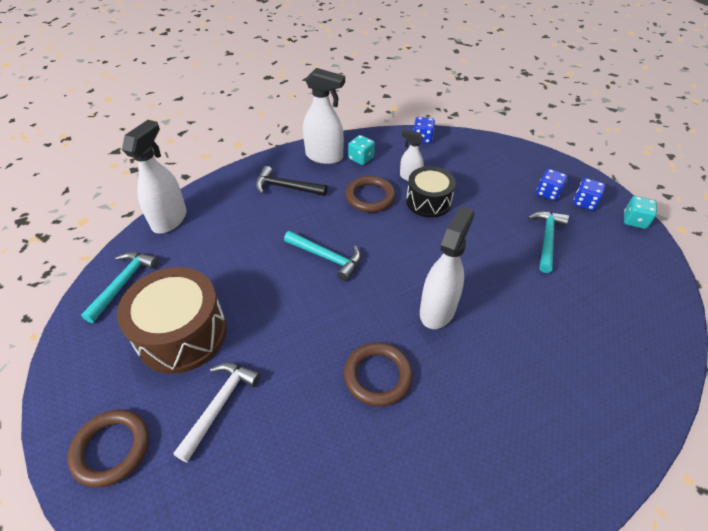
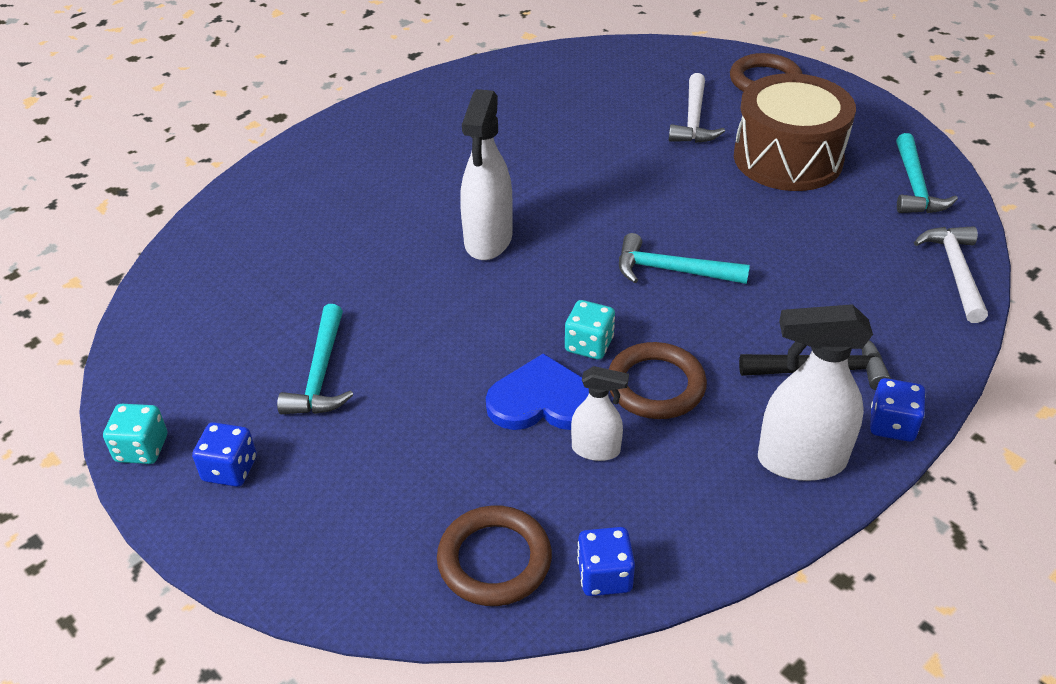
camera: 165 degrees right, 5 degrees down
white spray bottle [122,120,187,234] -> white hammer [914,226,988,323]
brown ring [344,342,413,407] -> brown ring moved to [437,505,552,606]
turquoise dice [348,135,375,165] -> turquoise dice moved to [565,300,615,360]
black drum [406,166,456,218] -> blue heart [486,353,589,430]
blue dice [536,169,568,201] -> blue dice moved to [870,378,925,442]

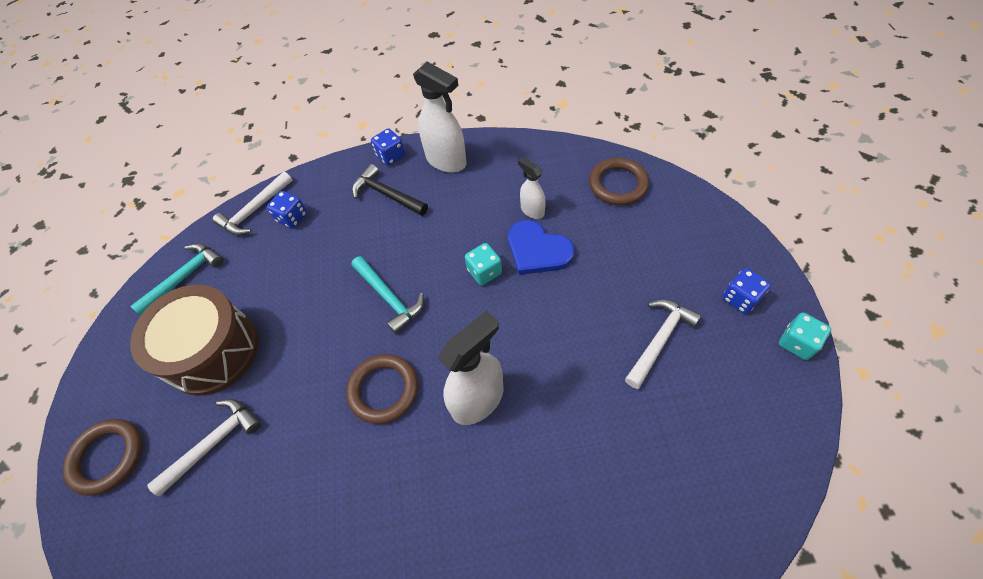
camera: 140 degrees left, 15 degrees up
turquoise hammer [277,304,354,414] -> white hammer [625,300,701,389]
blue dice [577,527,635,596] -> blue dice moved to [267,191,307,229]
brown ring [609,342,707,419] -> brown ring moved to [346,354,418,424]

